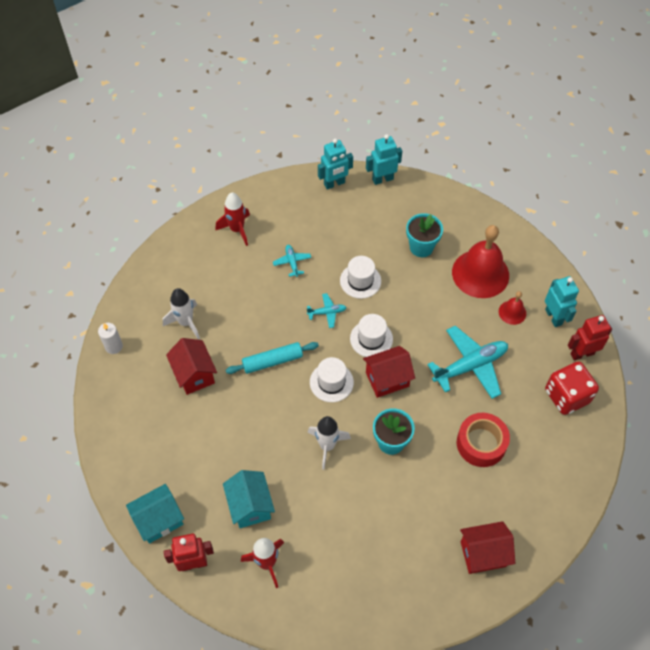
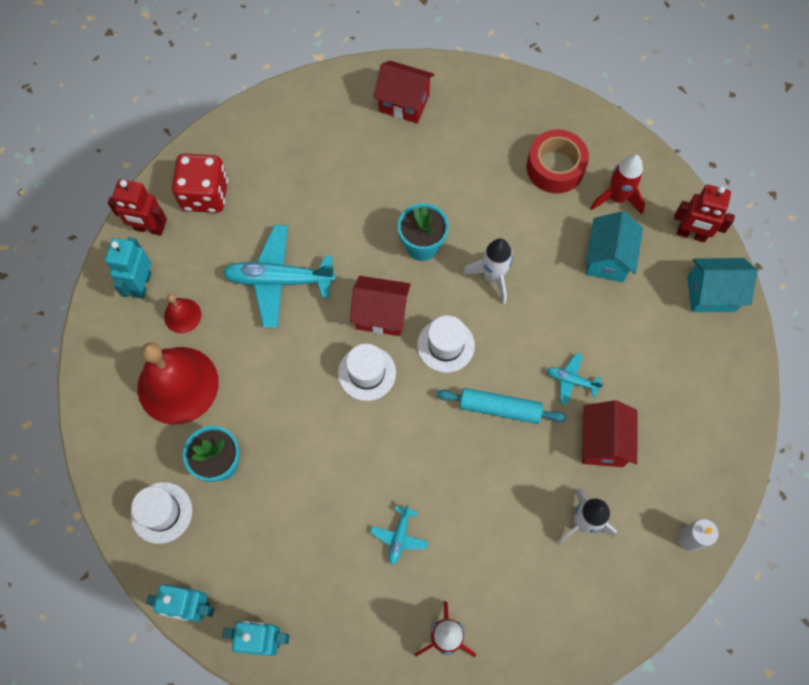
camera: 150 degrees left, 10 degrees up
turquoise plane [307,293,347,328] -> turquoise plane moved to [547,353,603,405]
white hat [340,256,381,299] -> white hat moved to [131,482,192,544]
red tape [457,413,510,467] -> red tape moved to [527,130,589,194]

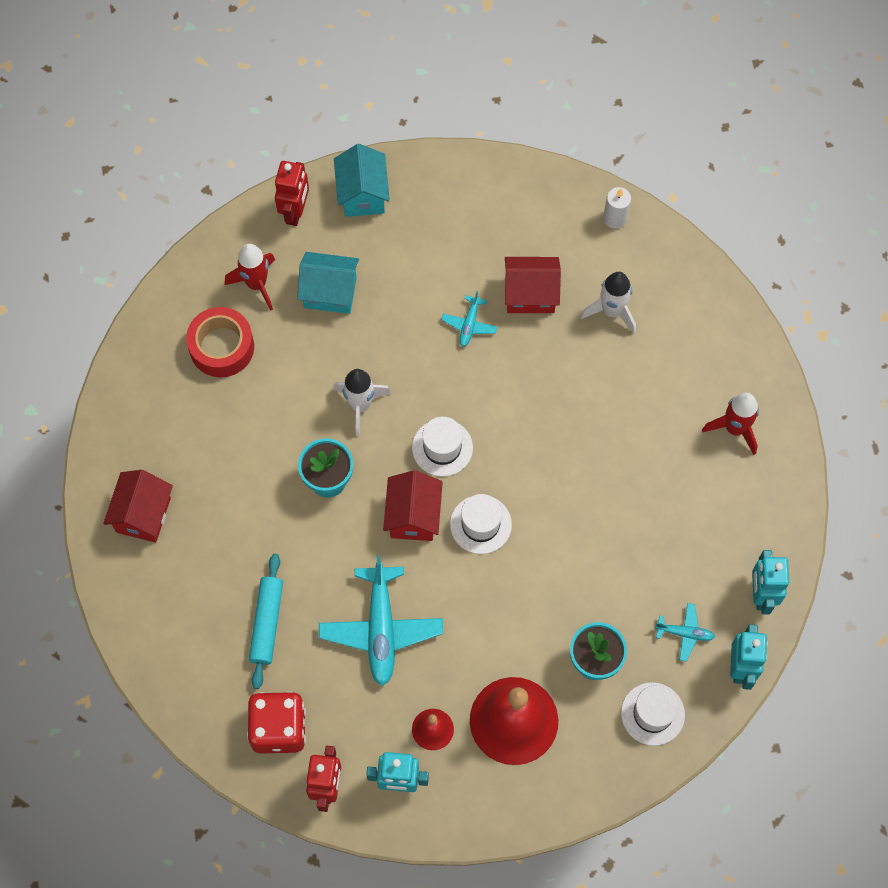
camera: 95 degrees left, 0 degrees up
turquoise plane [370,504,428,565] -> turquoise plane moved to [655,603,715,662]
turquoise rolling pin [437,388,566,424] -> turquoise rolling pin moved to [249,554,283,689]

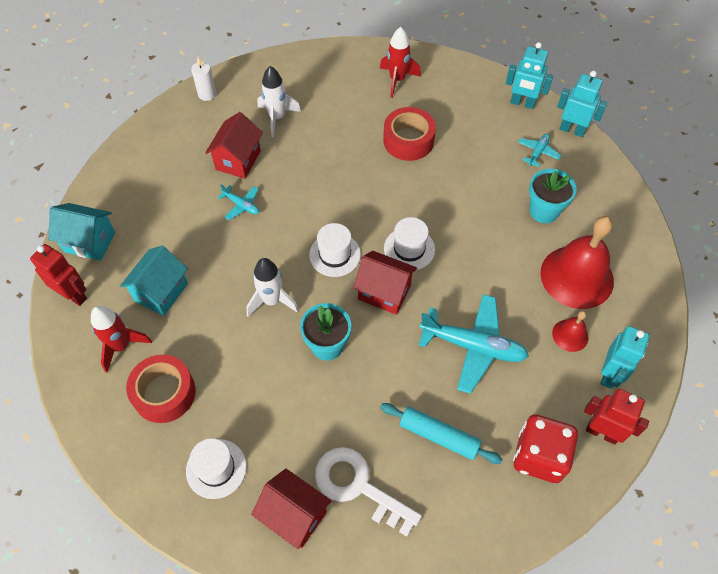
camera: 70 degrees left, 10 degrees down
white hat [621,682,685,746] -> white hat moved to [186,438,246,499]
none -> white key [315,447,422,537]
none -> red tape [383,107,436,161]

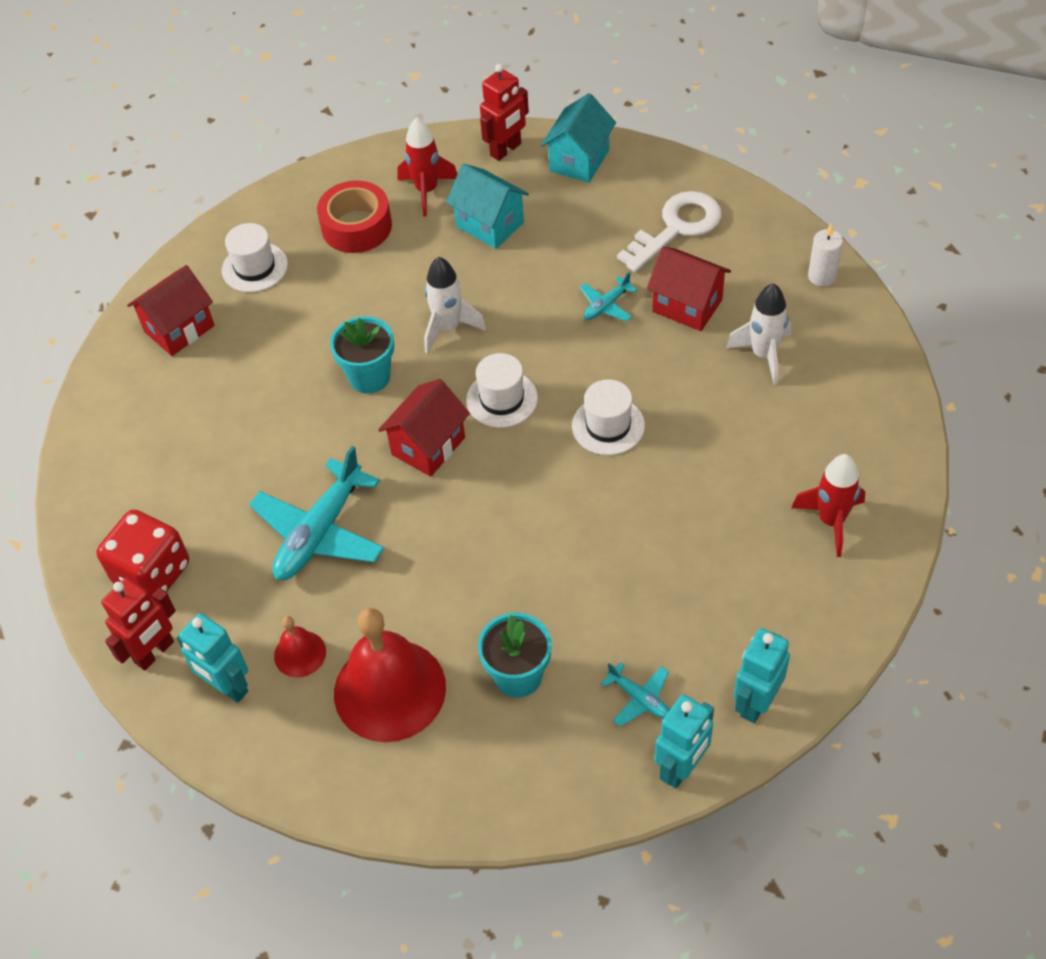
camera: 105 degrees right, 5 degrees down
white key [315,447,422,537] -> white key moved to [617,191,722,272]
turquoise rolling pin [380,403,502,464] -> none
red tape [383,107,436,161] -> none
white hat [384,217,435,270] -> white hat moved to [572,379,645,455]

